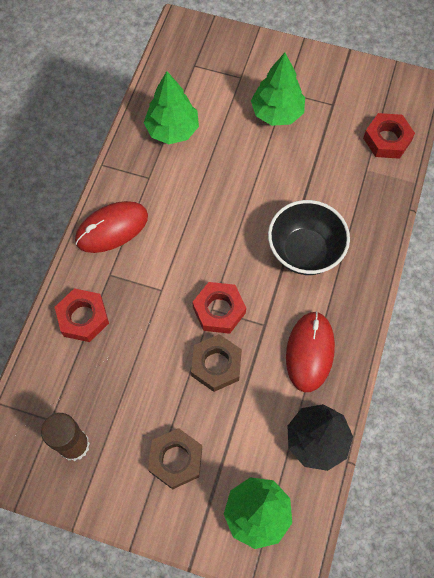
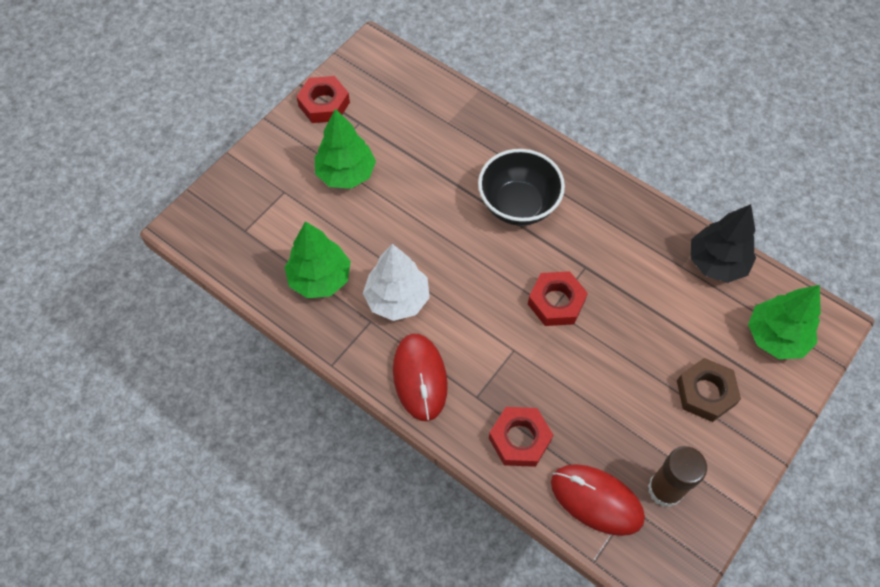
camera: 70 degrees left, 5 degrees down
brown nut [191,334,242,392] -> none
red mouse [286,311,335,392] -> red mouse moved to [551,464,645,536]
red nut [363,113,415,159] -> red nut moved to [296,76,350,123]
none -> white tree [363,244,430,321]

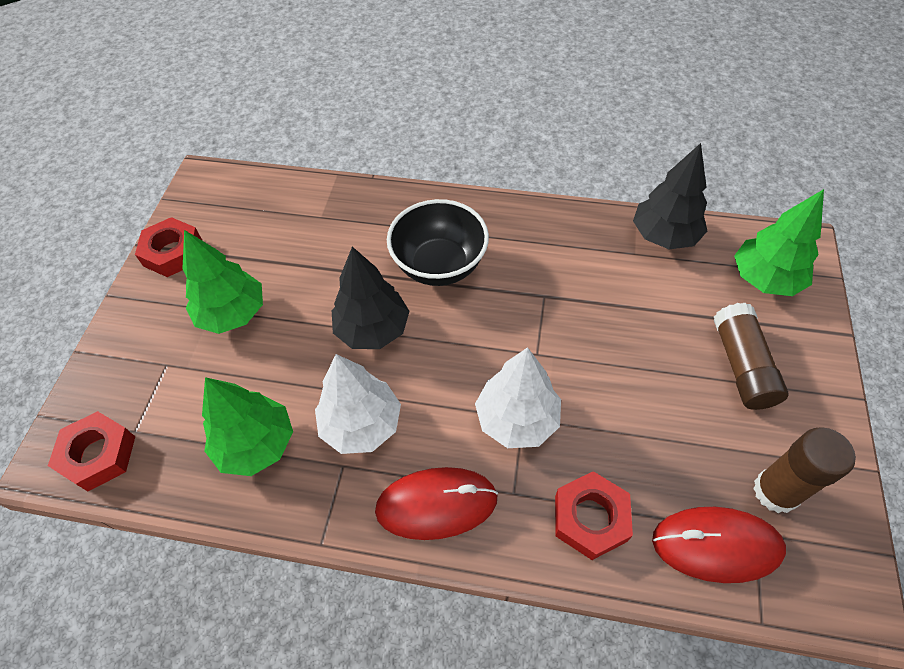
camera: 25 degrees left, 5 degrees down
red mouse [393,334,448,421] -> red mouse turned 60 degrees counterclockwise [375,467,498,540]
red nut [528,271,588,326] -> red nut moved to [48,411,135,491]
brown nut [677,358,741,422] -> brown glue stick [714,303,789,410]
none -> black tree [332,247,410,349]
none -> white tree [475,347,561,448]

